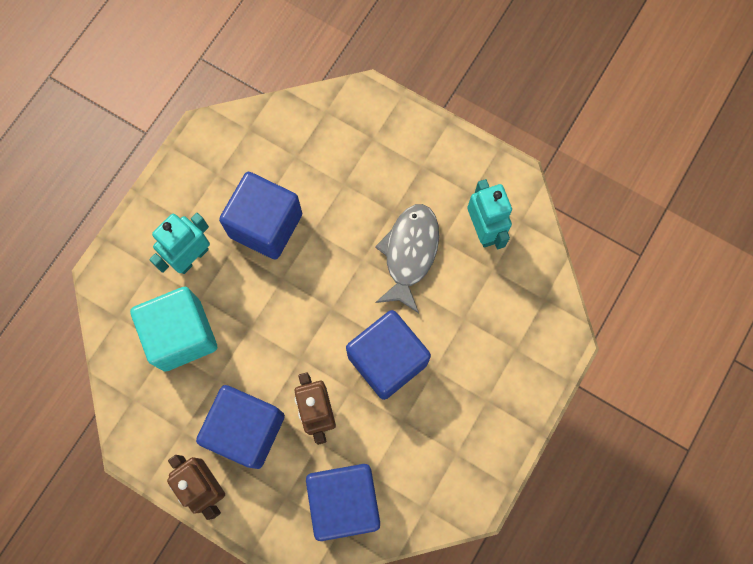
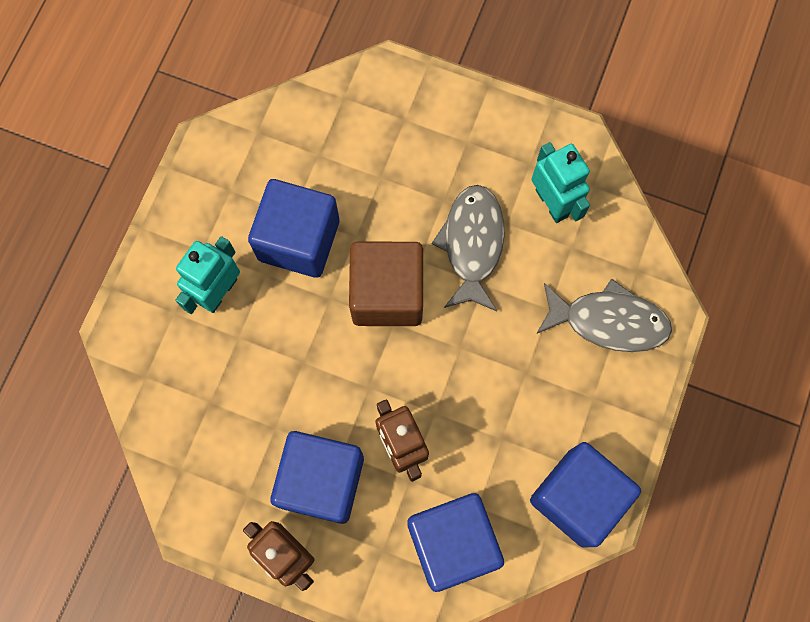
camera: 10 degrees left, 0 degrees up
turquoise cube [130,287,217,372] -> none
blue cube [346,310,431,400] -> blue cube moved to [530,442,641,547]
none -> brown cube [349,242,423,326]
none -> grey fish [536,278,672,352]

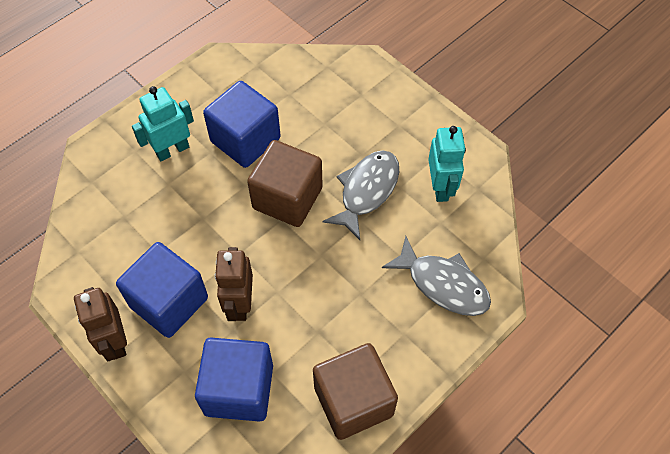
camera: 25 degrees right, 15 degrees down
blue cube [530,442,641,547] -> brown cube [313,343,398,440]

